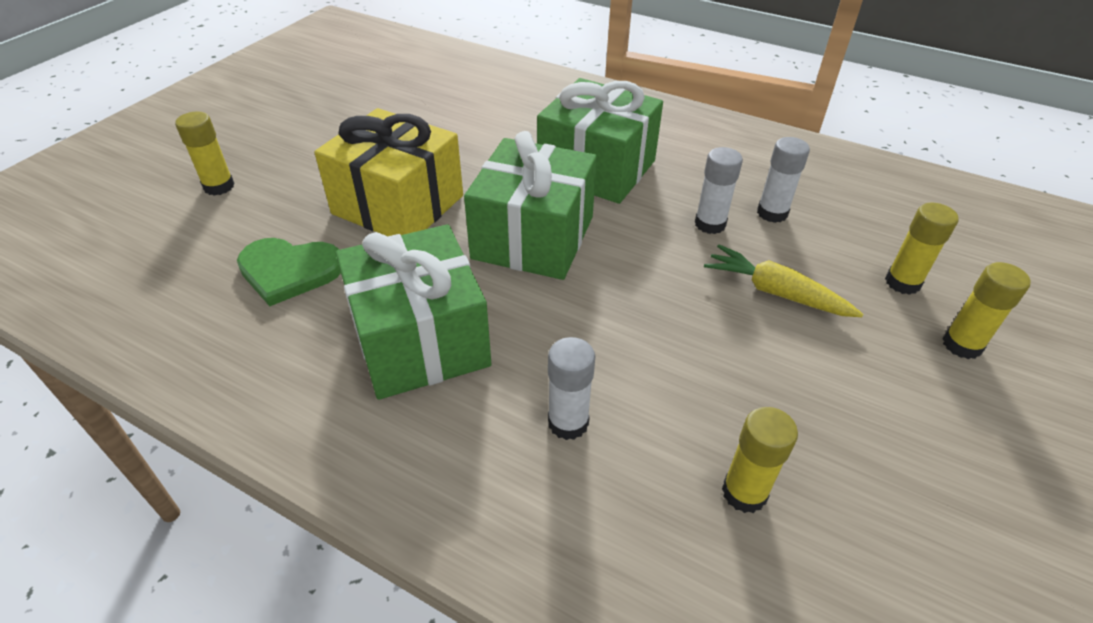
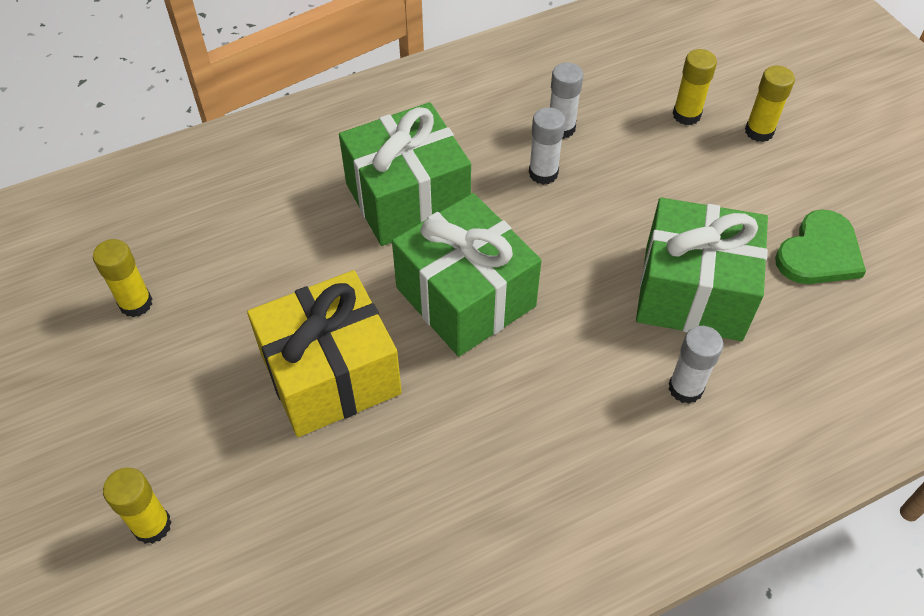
camera: 55 degrees left, 10 degrees up
green heart [237,238,341,306] -> green heart moved to [775,209,866,284]
green gift [335,224,491,400] -> green gift moved to [636,198,768,341]
yellow carrot [704,245,863,317] -> none
yellow glue stick [722,407,798,513] -> yellow glue stick moved to [93,239,152,317]

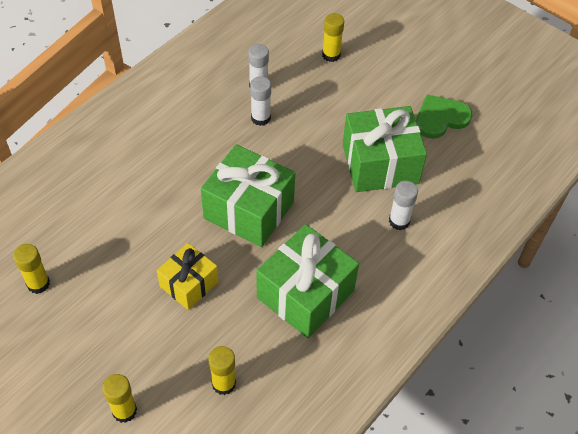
camera: 25 degrees left, 0 degrees up
yellow gift [247,270,402,437] -> yellow gift [157,243,219,310], size x0.60
green gift [339,102,471,246] -> green gift moved to [256,224,359,338]
yellow glue stick [745,66,795,142] -> yellow glue stick moved to [208,346,236,395]
green heart [775,209,866,284] -> green heart turned 135 degrees counterclockwise [416,95,472,139]

